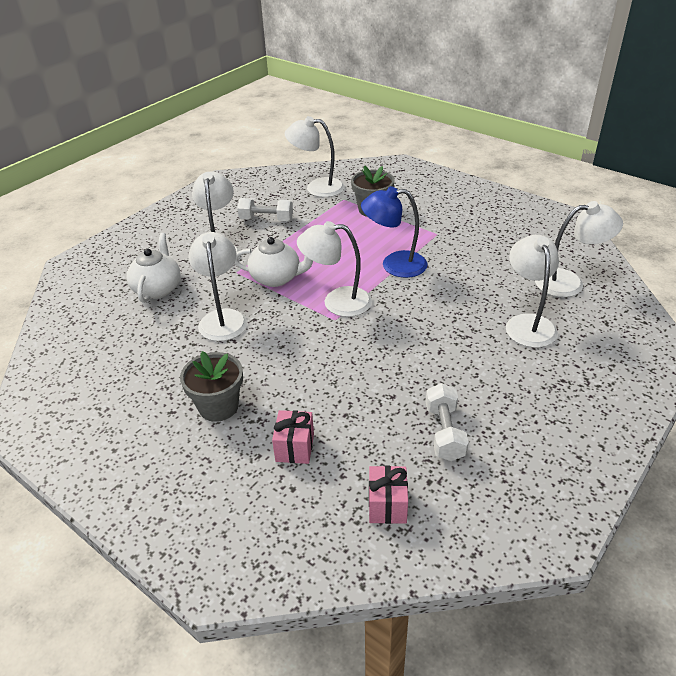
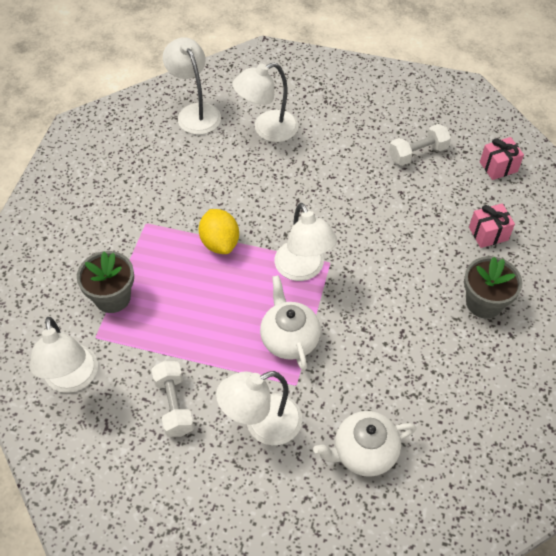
camera: 115 degrees left, 15 degrees up
white lamp [188,232,248,341] -> none
blue lamp [361,186,428,278] -> yellow lemon [199,209,239,254]

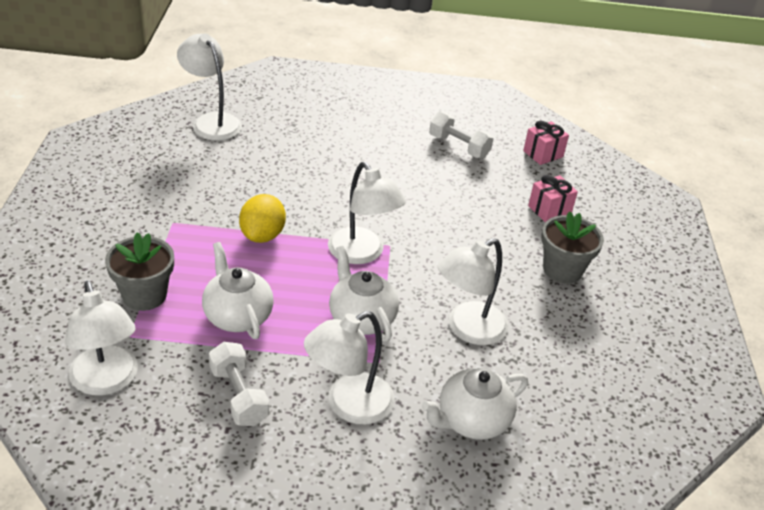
camera: 15 degrees left, 15 degrees down
yellow lemon [199,209,239,254] -> yellow lemon turned 45 degrees clockwise [239,194,286,243]
white lamp [232,62,299,142] -> white lamp moved to [438,238,509,345]
white dumbbell [389,124,451,166] -> white dumbbell turned 75 degrees clockwise [429,112,494,158]
none -> white teapot [202,242,274,339]

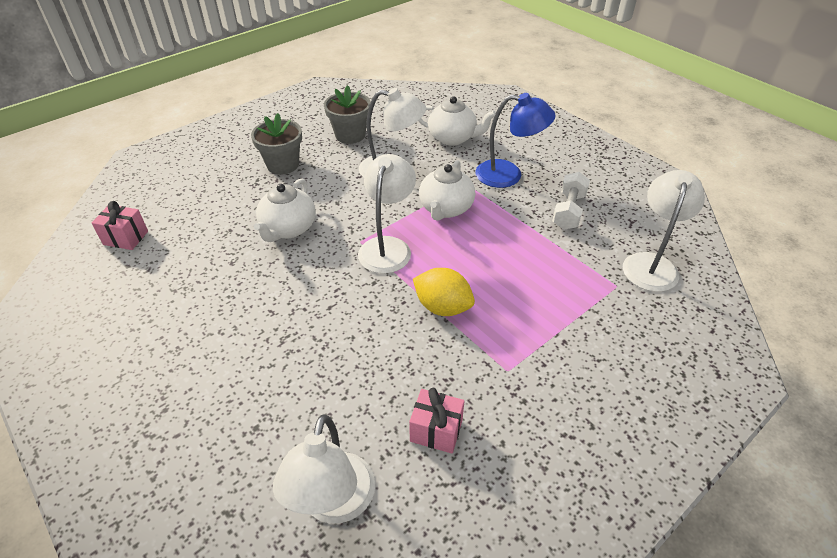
camera: 130 degrees left, 5 degrees up
grey flower pot [105,232,174,311] -> grey flower pot moved to [324,85,371,144]
white teapot [202,242,274,339] -> white teapot moved to [254,178,316,242]
yellow lemon [239,194,286,243] -> yellow lemon turned 60 degrees clockwise [413,268,475,316]
white lamp [304,311,395,425] -> blue lamp [475,93,556,188]
white dumbbell [429,112,494,158] -> none
pink gift [528,175,578,222] -> pink gift moved to [409,388,464,454]

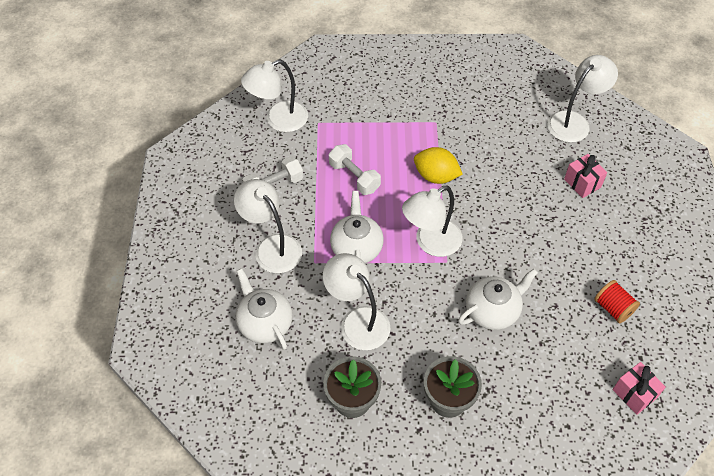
camera: 140 degrees left, 10 degrees up
pink gift [409,388,464,454] -> pink gift moved to [564,154,607,198]
yellow lemon [413,268,475,316] -> yellow lemon turned 45 degrees counterclockwise [414,147,463,184]
white teapot [419,160,475,221] -> white teapot turned 60 degrees counterclockwise [330,191,384,263]
blue lamp [475,93,556,188] -> white lamp [234,179,302,273]
none -> white dumbbell [329,144,381,195]
none -> red spool [594,280,640,324]

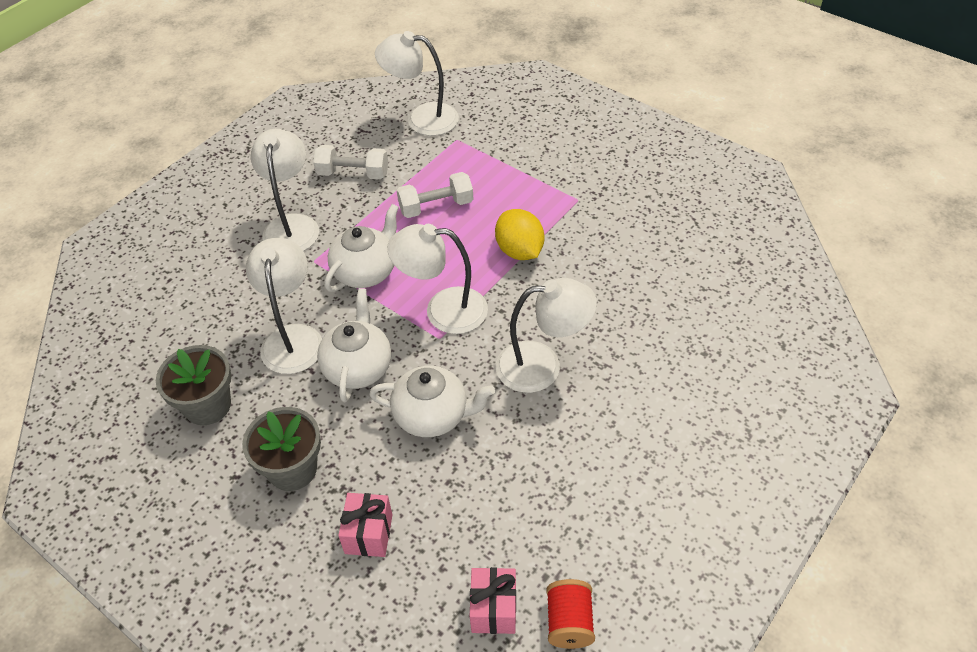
camera: 40 degrees right, 5 degrees down
white teapot [236,268,293,350] -> white teapot moved to [317,288,391,402]
white dumbbell [329,144,381,195] -> white dumbbell turned 75 degrees clockwise [397,172,473,218]
white lamp [547,55,618,143] -> white lamp moved to [496,278,597,393]
pink gift [564,154,607,198] -> pink gift moved to [338,493,392,557]
red spool [594,280,640,324] -> red spool moved to [546,579,595,649]

